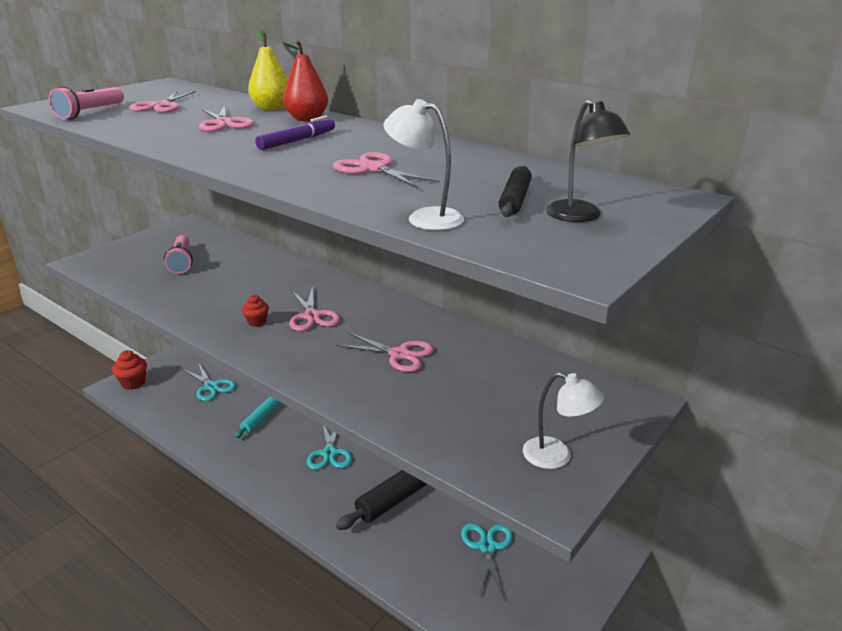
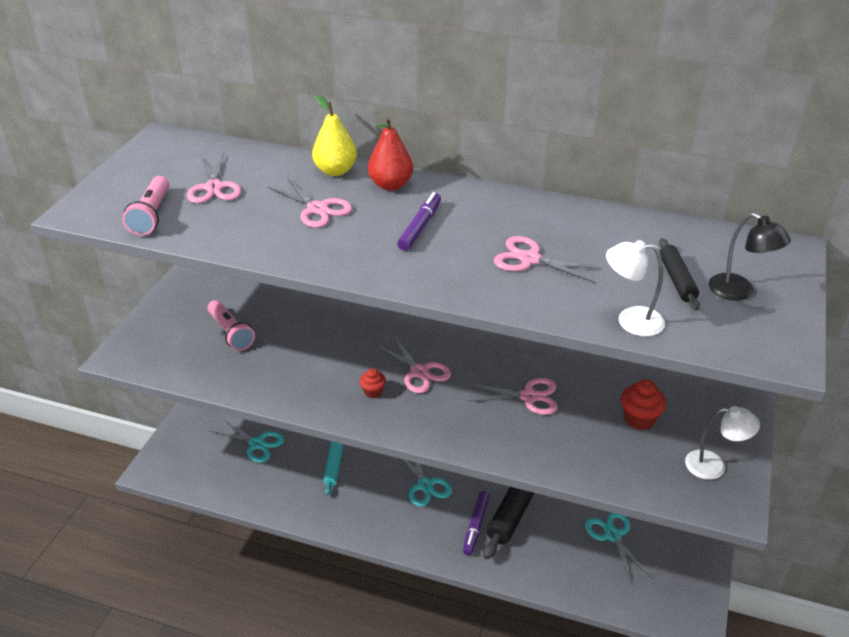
camera: 20 degrees left, 10 degrees up
red cupcake [112,350,147,390] -> red cupcake moved to [621,379,666,430]
none -> purple marker [463,491,490,555]

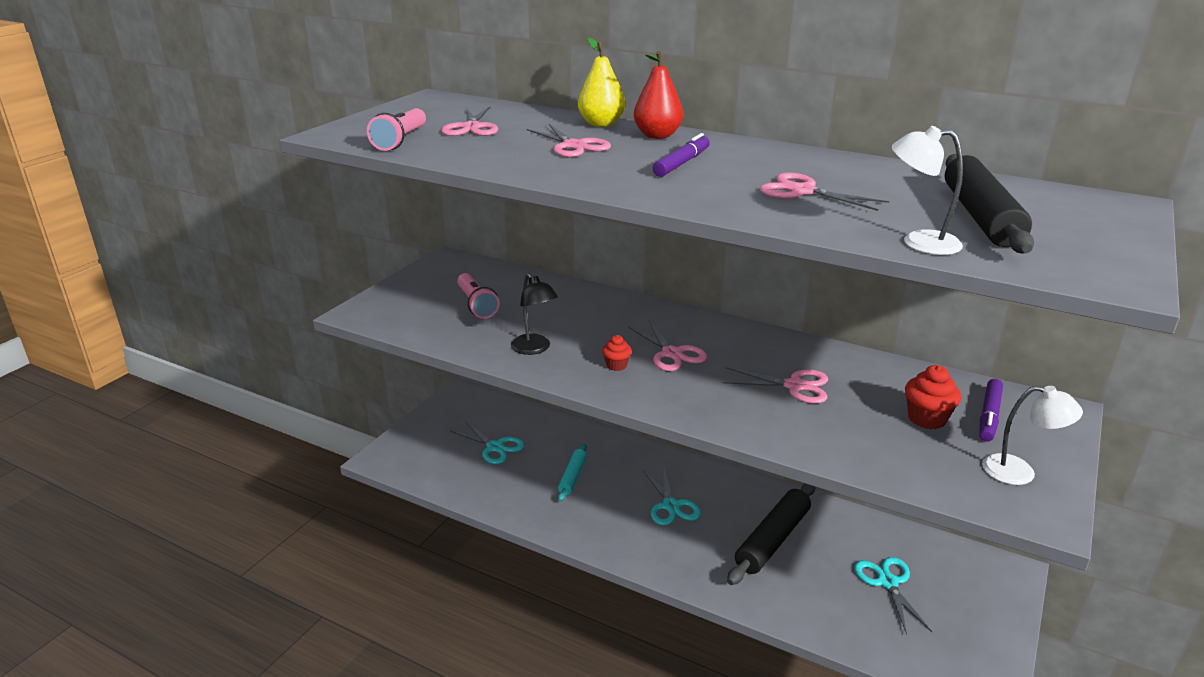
camera: 10 degrees right, 10 degrees down
purple marker [463,491,490,555] -> purple marker moved to [979,379,1003,442]
black rolling pin [659,238,700,310] -> black rolling pin [945,154,1034,254], size x1.78
black lamp [708,213,791,301] -> black lamp moved to [511,273,558,355]

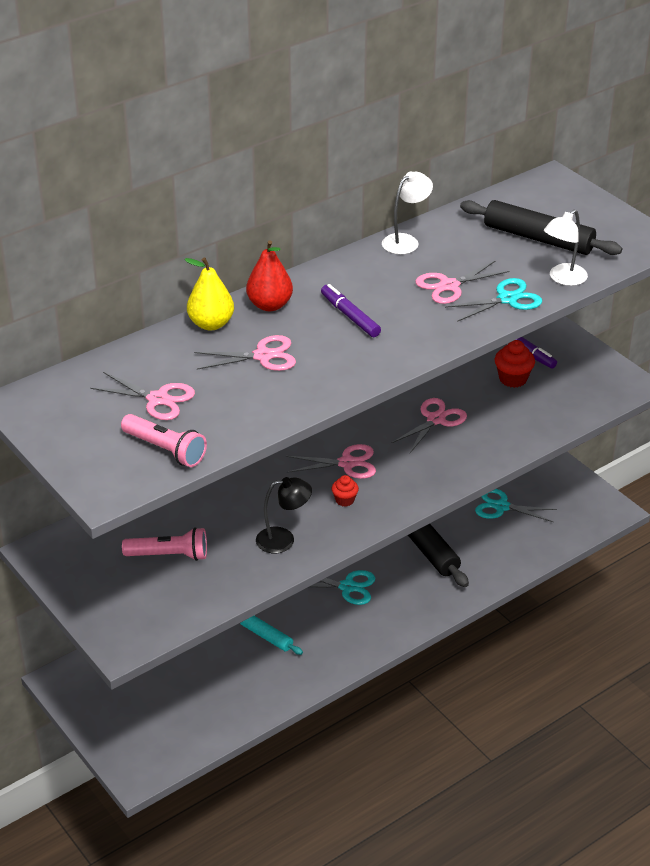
camera: 65 degrees left, 10 degrees up
turquoise scissors [451,421,525,464] -> turquoise scissors moved to [445,278,542,322]
white lamp [982,386,1083,485] -> white lamp moved to [382,172,433,254]

